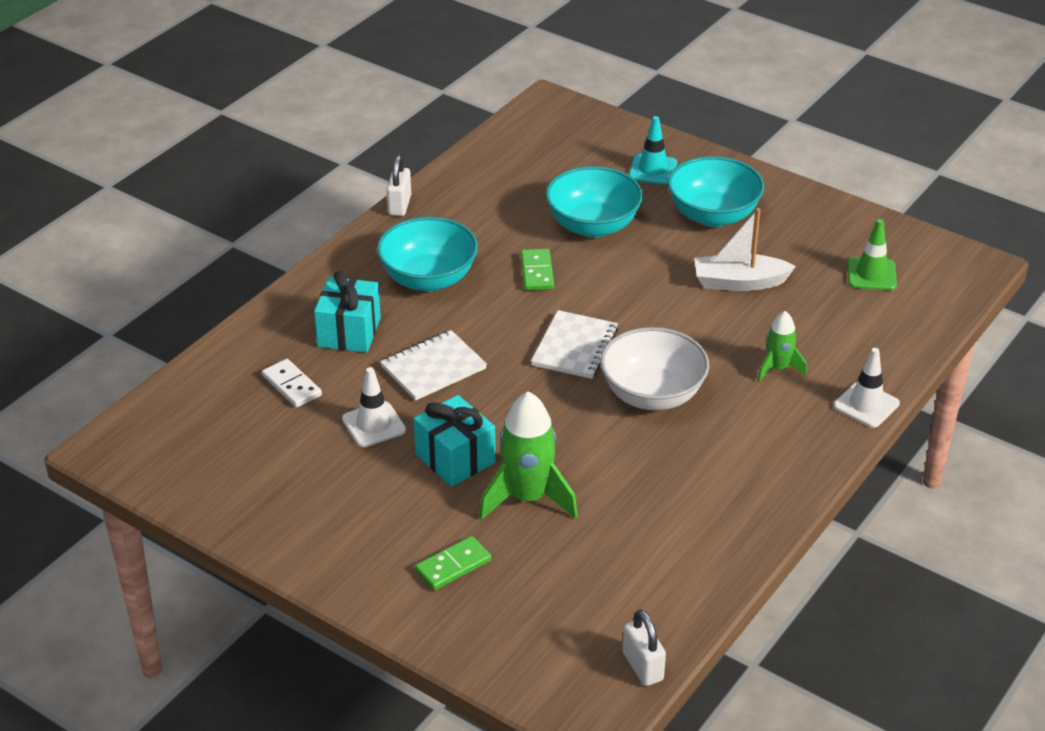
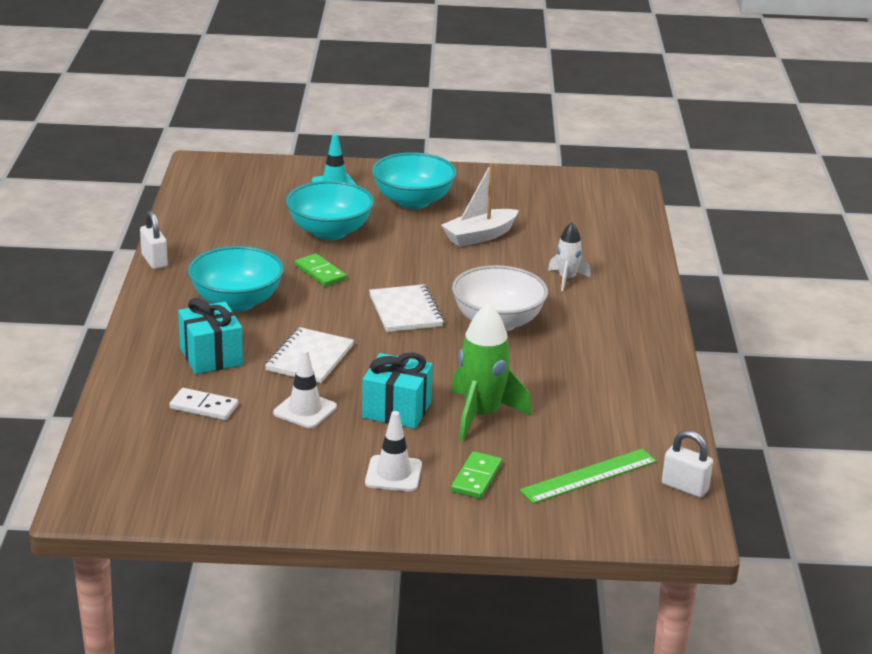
camera: 35 degrees left, 10 degrees down
green rocket [757,311,807,382] -> white rocket [548,223,591,291]
white traffic cone [834,348,900,428] -> white traffic cone moved to [365,411,422,492]
green traffic cone [847,219,897,290] -> none
none -> green ruler [520,449,657,504]

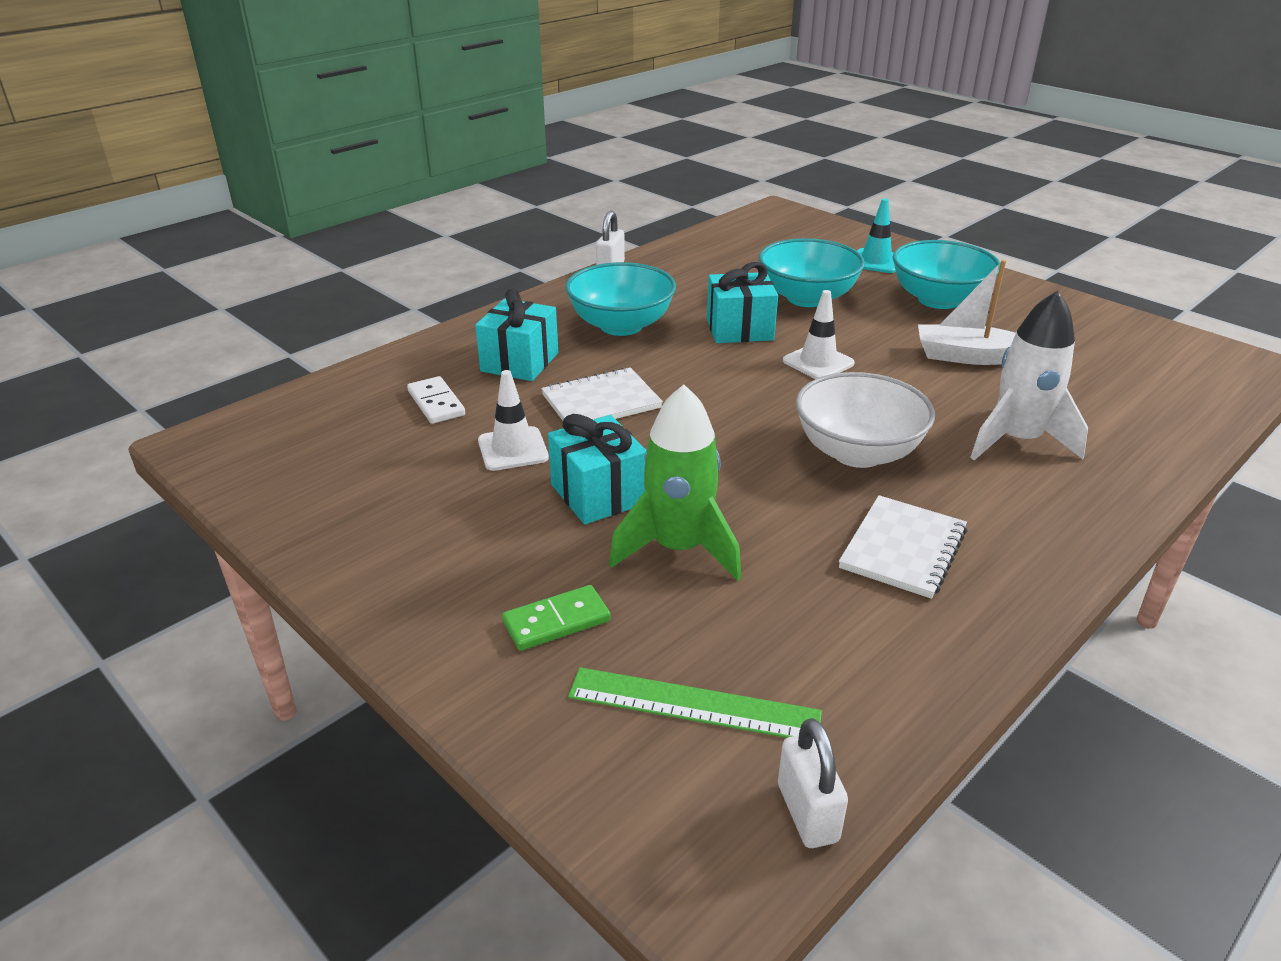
camera: 45 degrees right, 5 degrees up
green domino [295,254,346,286] -> turquoise gift [707,262,778,343]
white traffic cone [365,411,422,492] -> white traffic cone moved to [783,290,855,379]
white notebook [369,284,444,332] -> white notebook moved to [839,495,967,599]
white rocket [548,223,591,291] -> white rocket [970,290,1088,460], size x1.76

